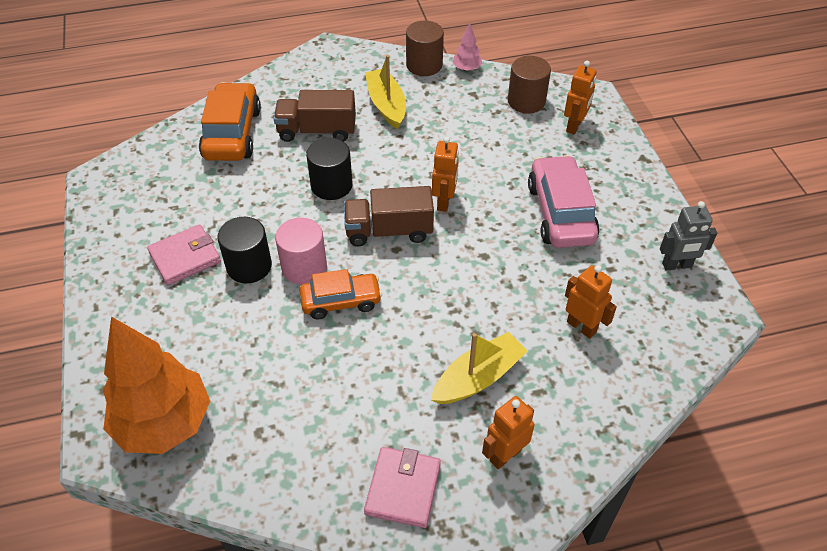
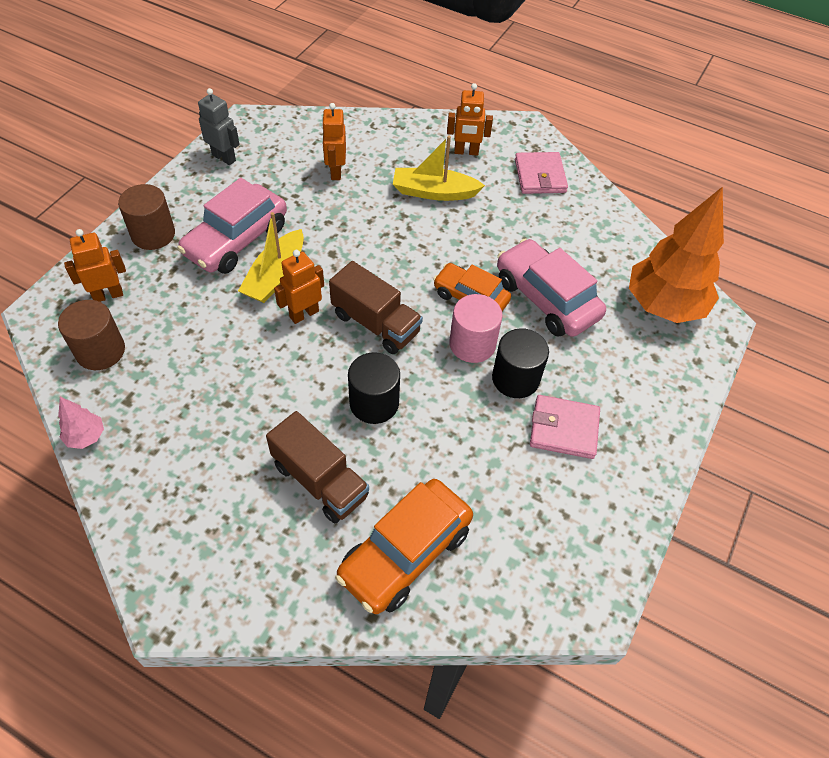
camera: 140 degrees left, 5 degrees up
pink wallet [364,447,441,528] -> pink wallet turned 60 degrees counterclockwise [515,152,568,194]
yellow boat [365,55,406,129] -> yellow boat moved to [238,212,304,303]
brown cylinder [406,21,444,76] -> brown cylinder moved to [118,184,175,250]
none -> pink car [497,239,606,337]

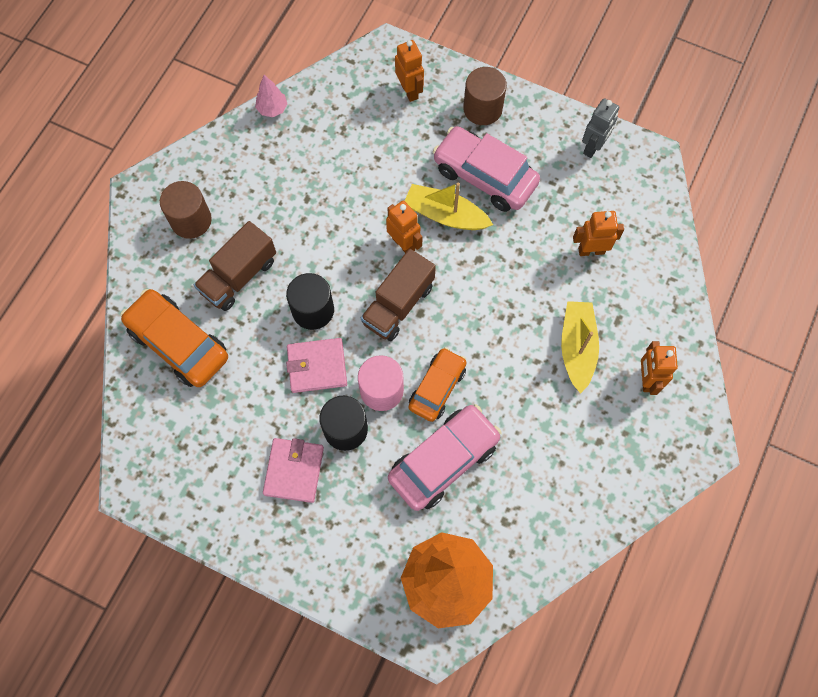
camera: 90 degrees right, 15 degrees up
brown cylinder [58,300,125,370] -> brown cylinder moved to [160,181,212,239]
pink wallet [515,152,568,194] -> pink wallet moved to [286,338,347,393]

